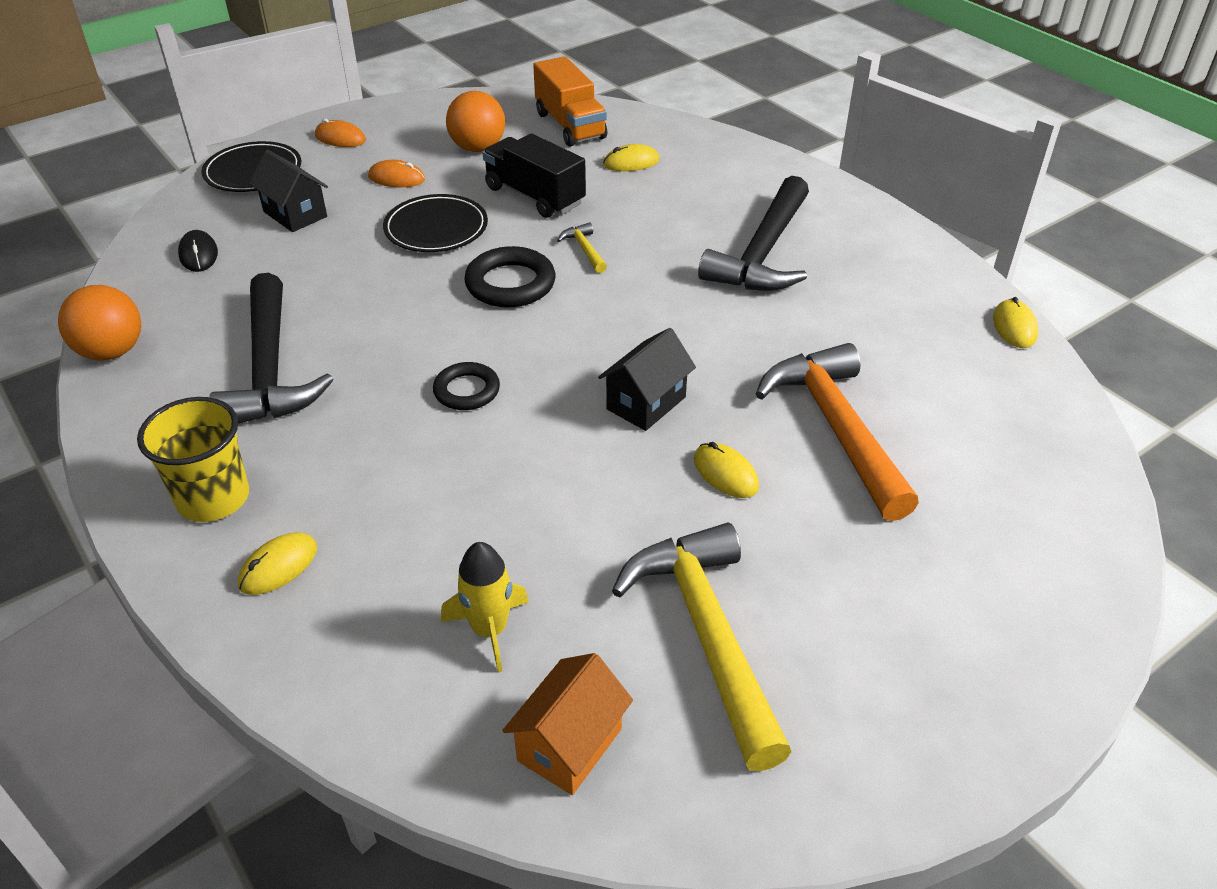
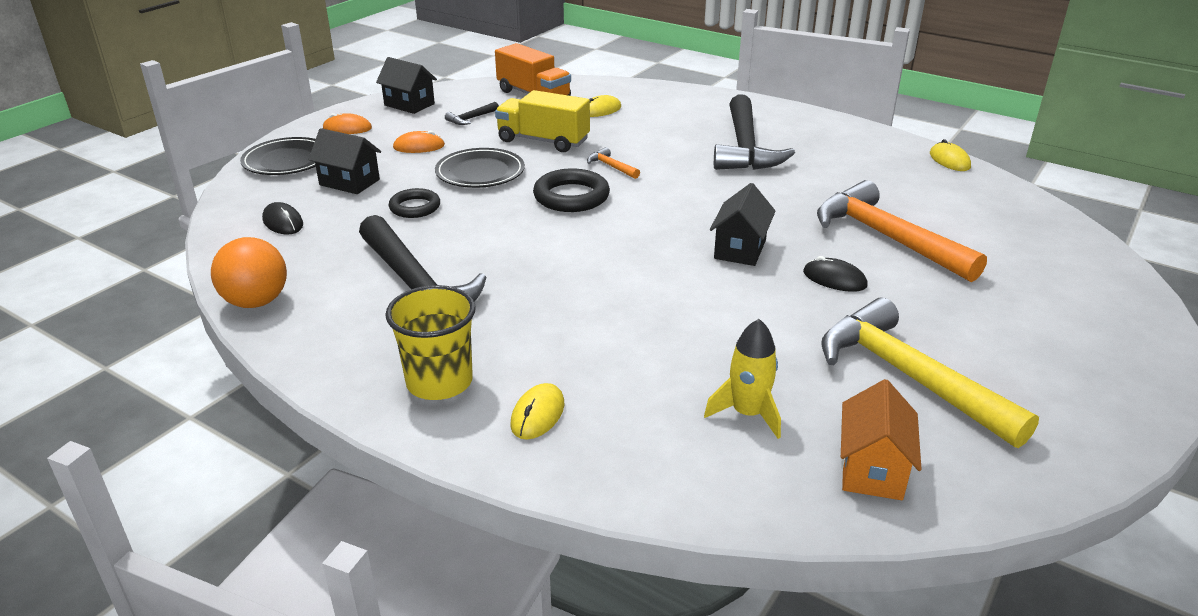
camera: 20 degrees left, 10 degrees down
black ring [433,362,500,410] -> black ring moved to [388,188,440,218]
orange ball [446,91,505,152] -> black hammer [445,102,499,125]
black truck [482,133,586,218] -> yellow truck [495,90,590,152]
yellow hammer [557,222,607,273] -> orange hammer [587,147,640,179]
yellow mouse [694,442,759,498] -> black mouse [803,256,868,292]
none -> black house [376,57,437,114]

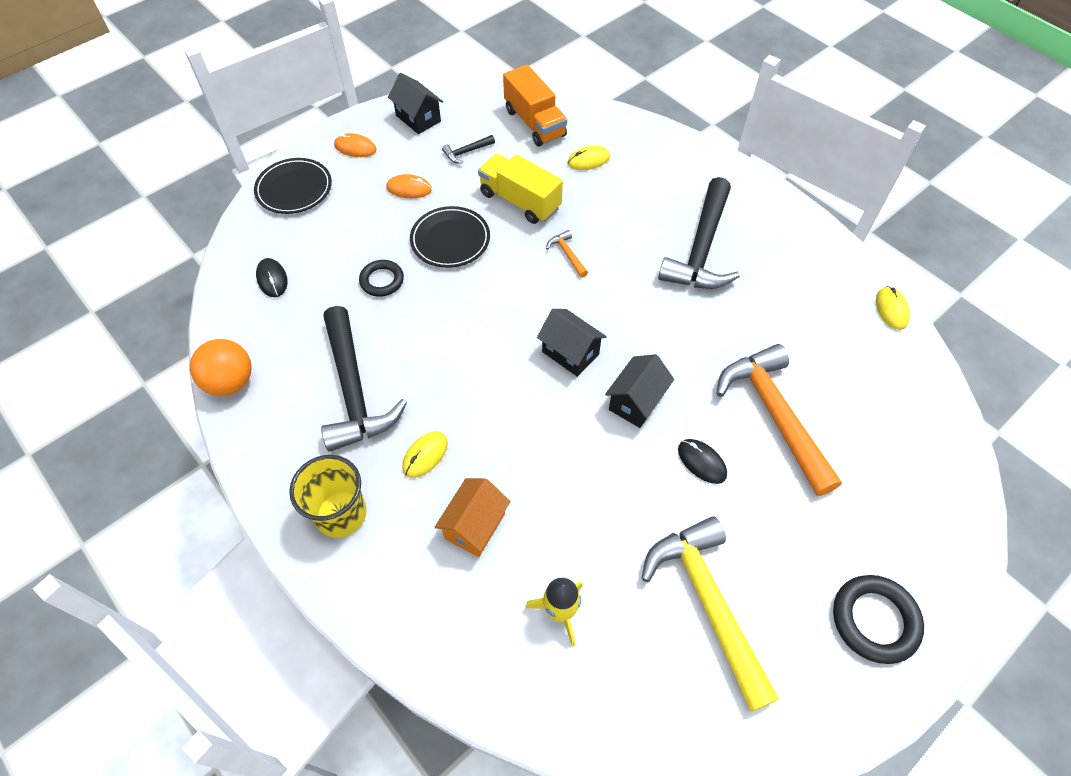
camera: 15 degrees right, 25 degrees up
black house [308,128,381,194] -> black house moved to [537,309,607,377]
yellow mouse [510,383,564,440] -> yellow mouse moved to [402,431,448,478]
black ring [533,168,610,212] -> black ring moved to [833,575,924,664]
orange house [841,379,922,500] -> orange house moved to [435,478,511,557]

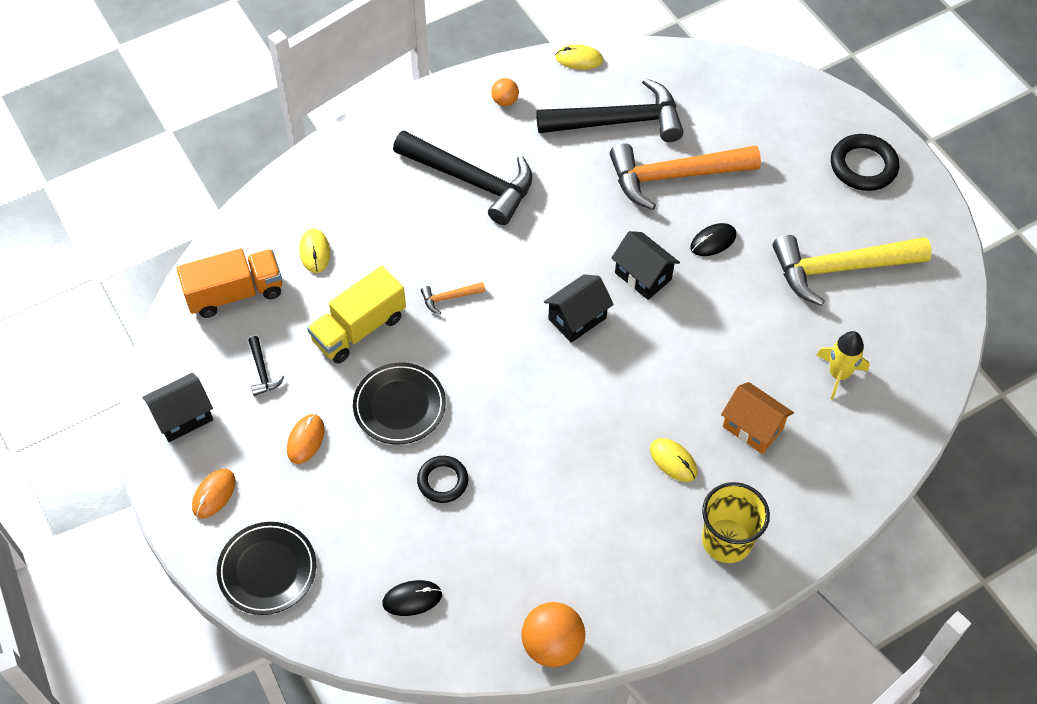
camera: 80 degrees left, 0 degrees up
black hammer [321,306,407,452] -> black hammer moved to [536,78,684,142]
none -> orange ball [491,78,519,106]

